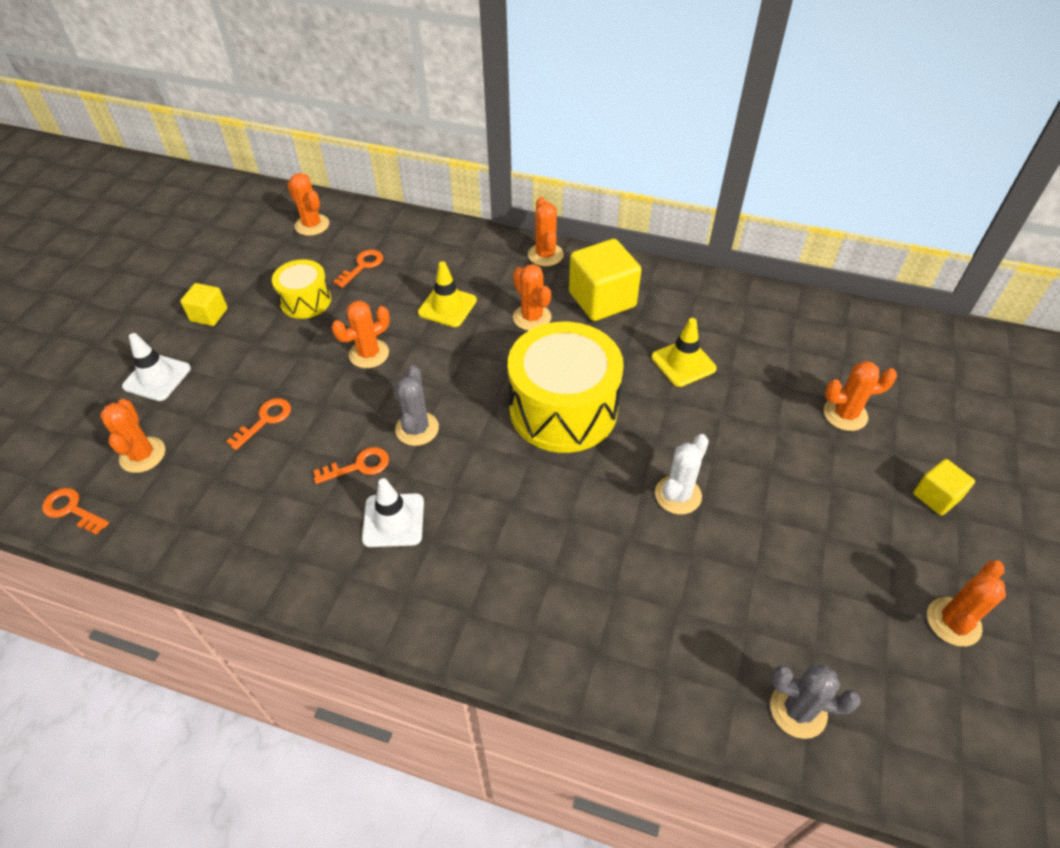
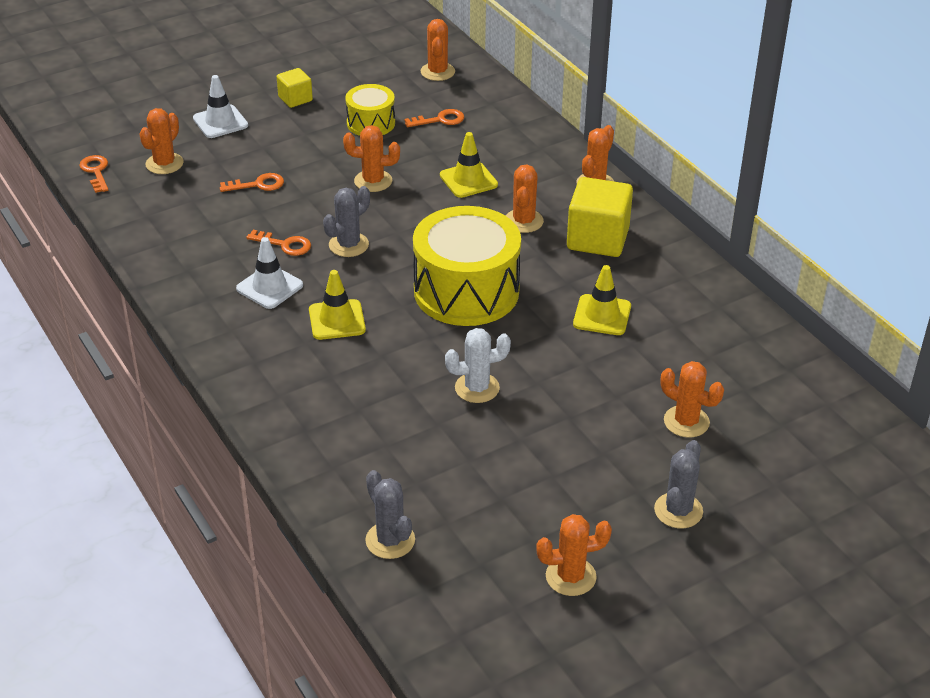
camera: 40 degrees right, 10 degrees down
yellow cube [913,459,975,515] -> grey cactus [654,440,703,528]
none -> yellow traffic cone [309,270,366,340]

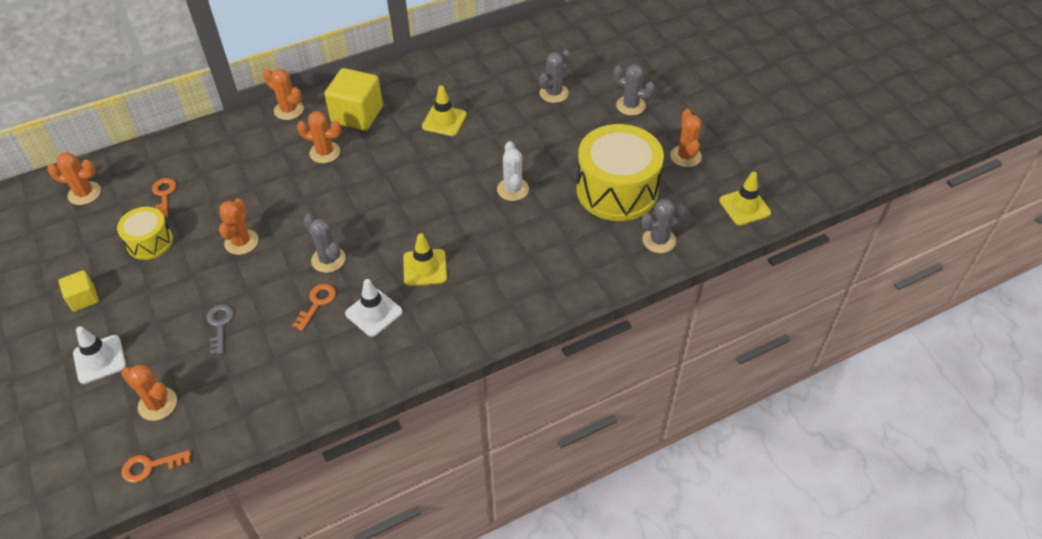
camera: 85 degrees left, 10 degrees up
orange key [220,173,284,192] -> grey key [207,304,234,355]
yellow drum [413,206,521,326] -> yellow drum moved to [576,124,664,221]
yellow traffic cone [440,132,498,198] -> yellow traffic cone moved to [719,172,771,226]
orange cactus [661,361,724,437] -> grey cactus [539,49,570,103]

